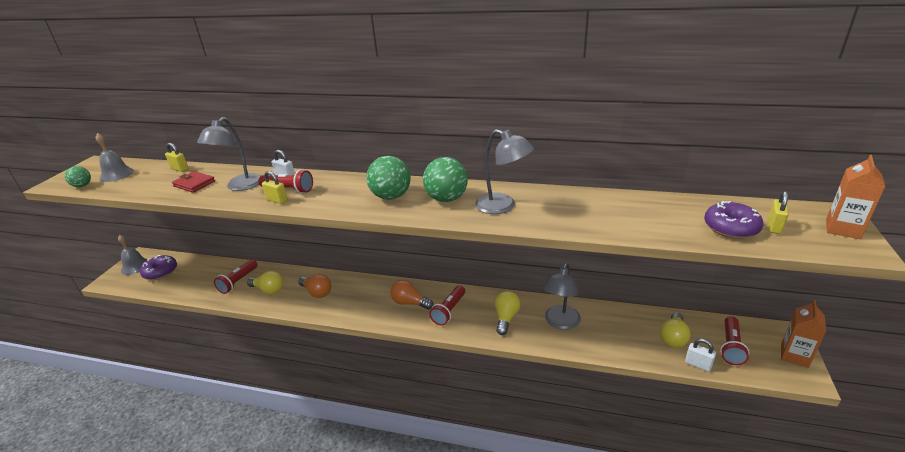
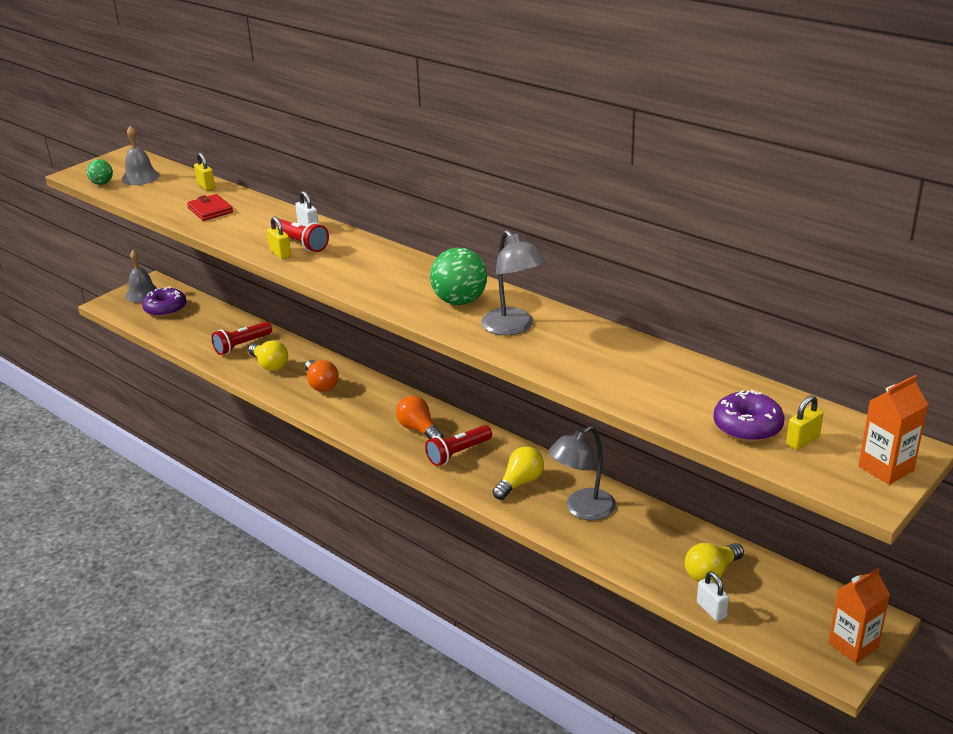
camera: 25 degrees right, 0 degrees up
grey lamp [197,117,261,191] -> none
green ball [366,156,411,200] -> none
red flashlight [720,316,749,365] -> none

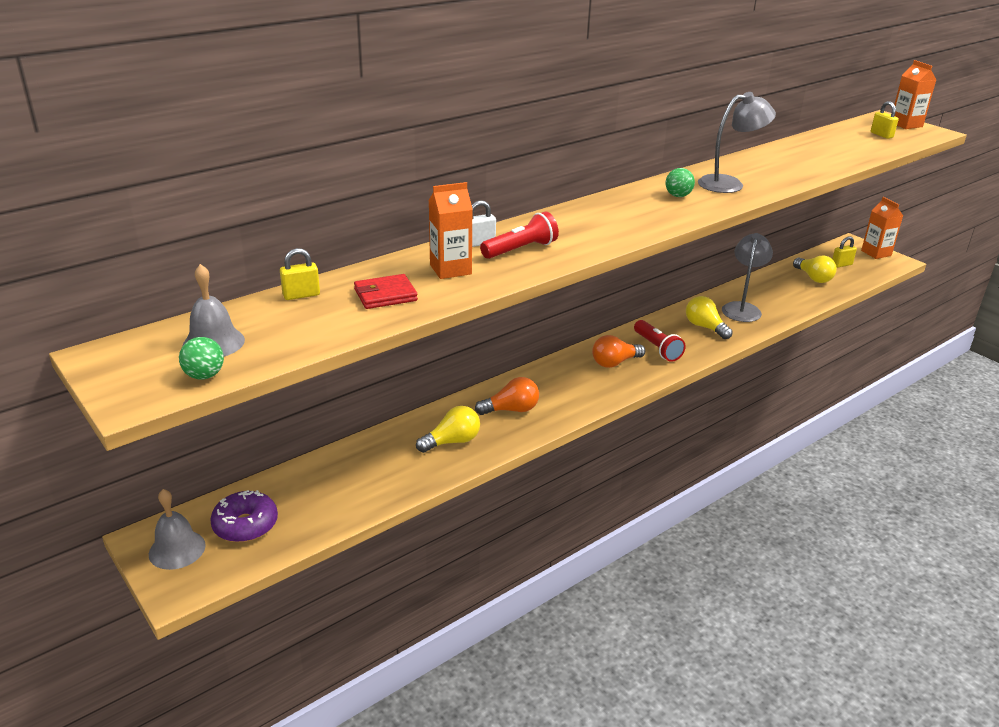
camera: 80 degrees left, 0 degrees up
red flashlight [212,322,272,355] -> none
yellow padlock [267,216,291,259] -> yellow padlock moved to [832,236,857,268]
green ball [430,248,487,305] -> green ball [665,168,695,197], size x0.55
grey lamp [548,426,616,520] -> grey lamp turned 135 degrees counterclockwise [722,233,773,322]
white padlock [697,571,729,621] -> none
purple donut [713,390,785,442] -> none
none -> orange carton [429,182,473,279]

